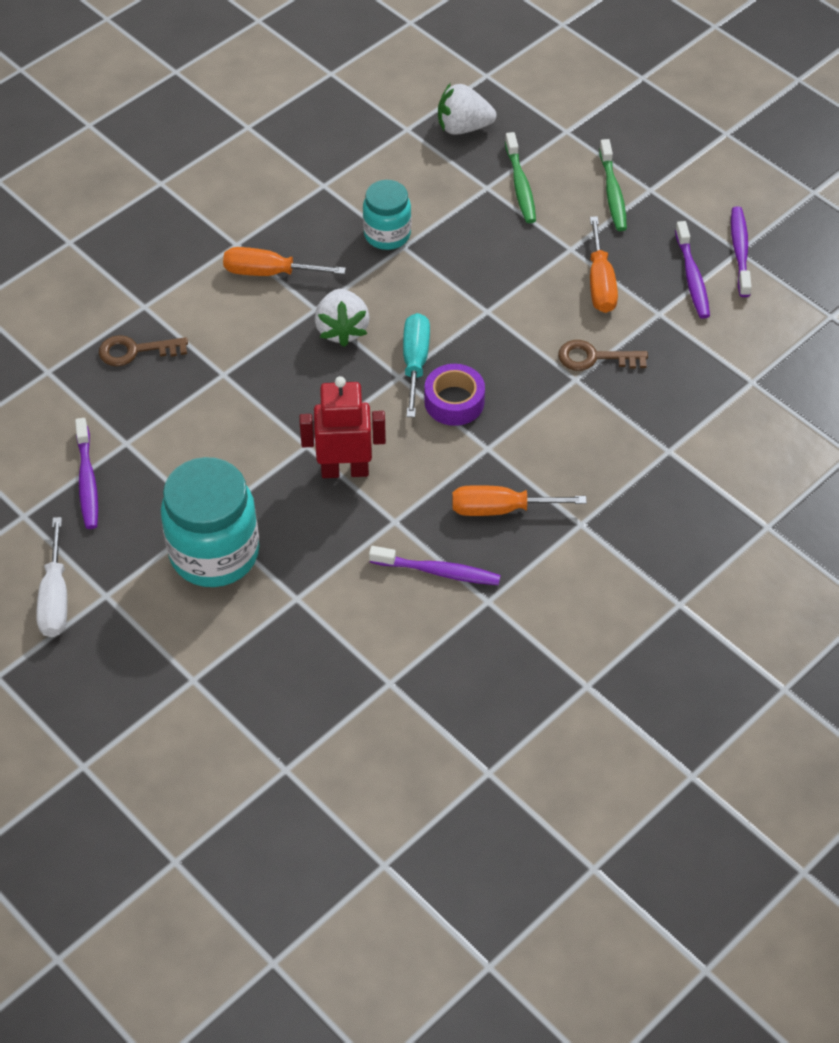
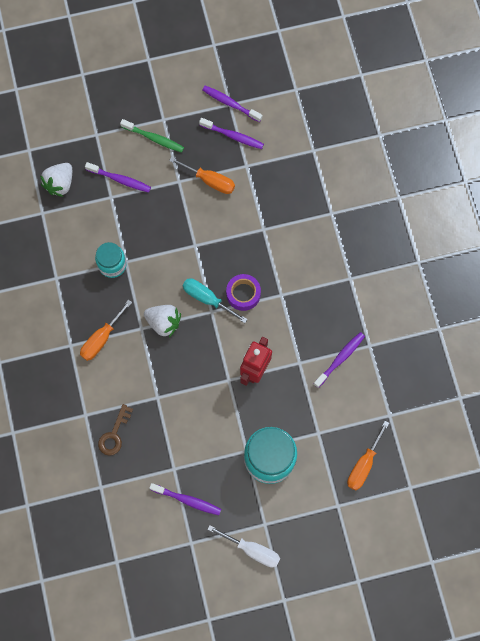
camera: 60 degrees left, 20 degrees up
orange screwdriver [452,485,587,516] -> orange screwdriver moved to [347,421,389,491]
green toothbrush [505,132,536,223] -> purple toothbrush [85,162,151,192]
brown key [558,340,648,371] -> none

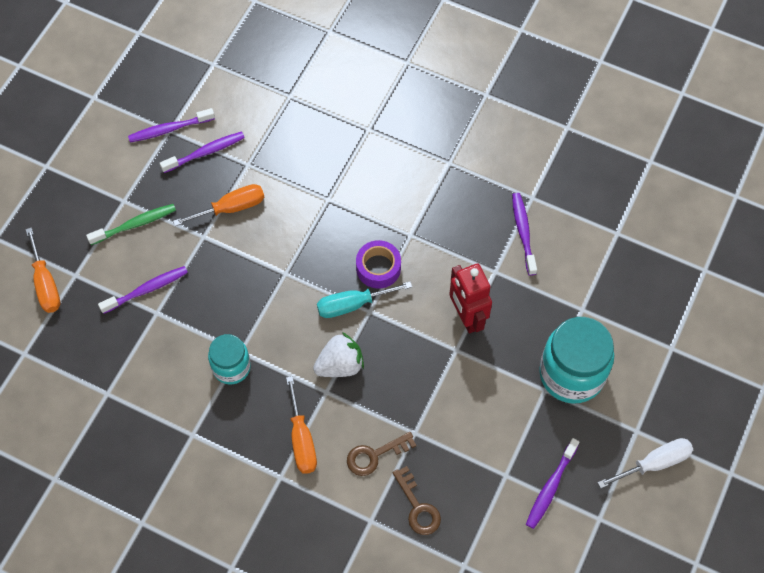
camera: 50 degrees left, 10 degrees down
white strawberry [40,163,72,197] -> none
purple toothbrush [149,483,221,515] -> purple toothbrush turned 150 degrees clockwise [526,438,579,529]
orange screwdriver [347,421,389,491] -> orange screwdriver moved to [25,227,60,313]
none -> brown key [347,432,416,476]

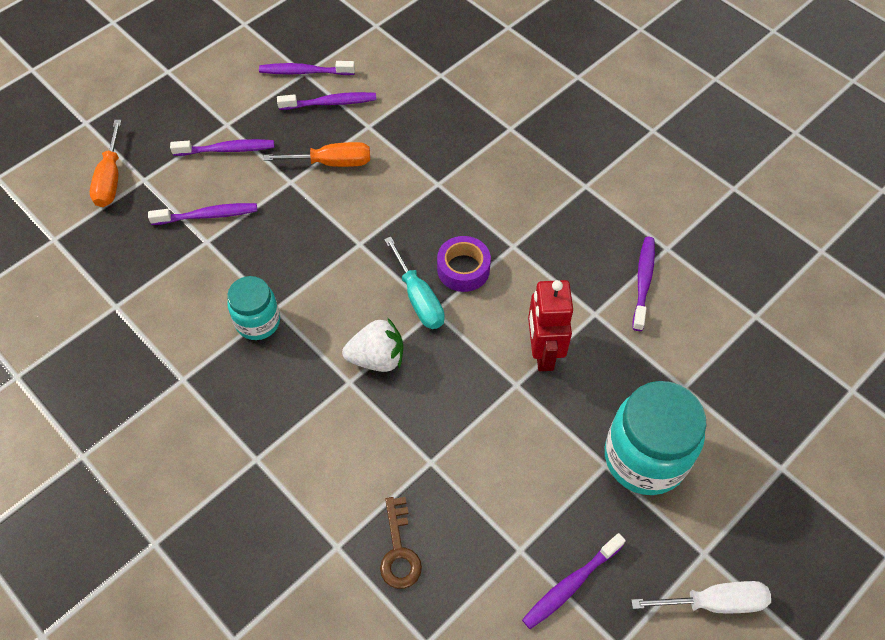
camera: 20 degrees right, 5 degrees down
green toothbrush [86,204,176,245] -> purple toothbrush [170,139,274,156]
orange screwdriver [286,376,317,474] -> none
turquoise screwdriver [317,281,412,318] -> turquoise screwdriver turned 120 degrees counterclockwise [384,237,445,329]
brown key [347,432,416,476] -> none

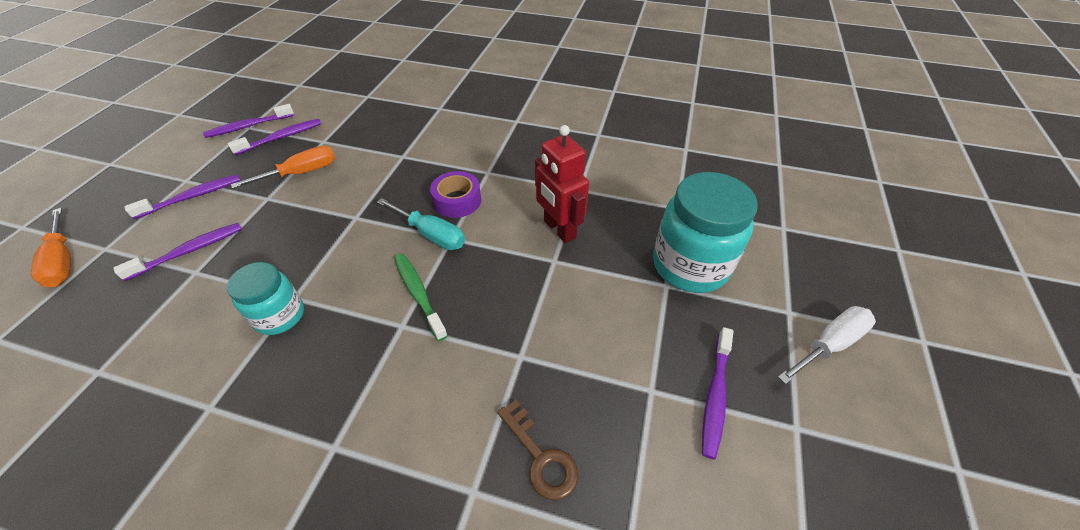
camera: 30 degrees left, 10 degrees down
white strawberry [342,317,403,372] -> green toothbrush [394,254,448,341]
purple toothbrush [633,237,655,331] -> none

